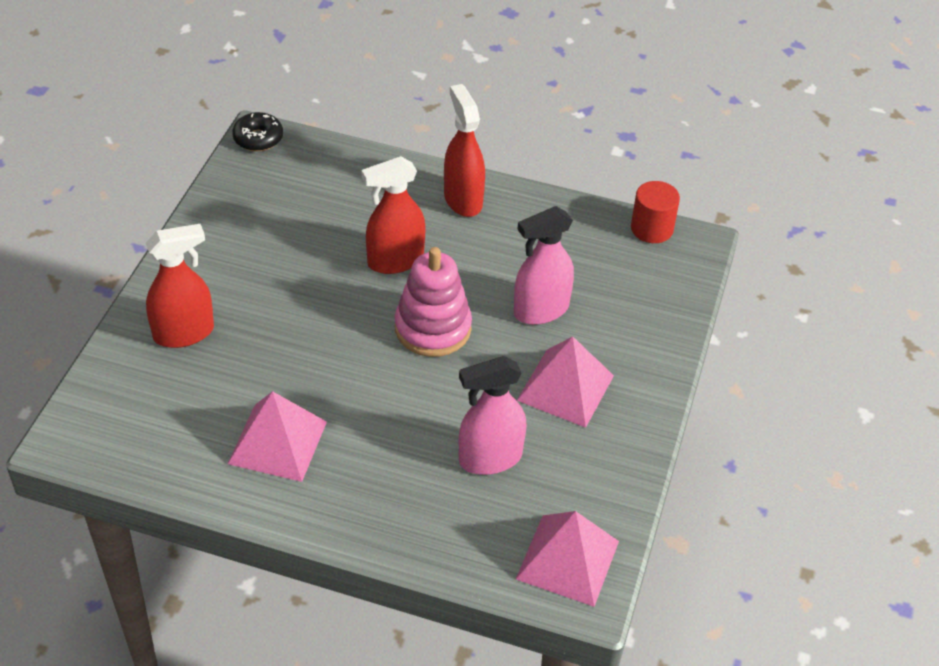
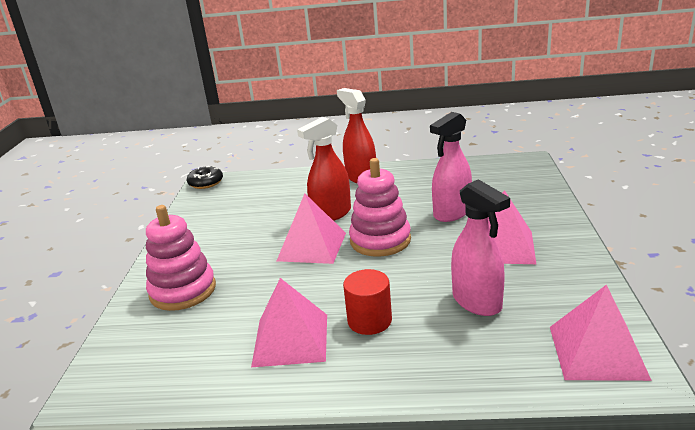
camera: 10 degrees left, 20 degrees down
red spray bottle [146,224,214,348] -> pink stacking toy [146,205,216,311]
pink spray bottle [459,356,527,475] -> pink spray bottle turned 90 degrees counterclockwise [451,179,510,316]
red cylinder [631,181,680,243] -> red cylinder moved to [343,269,392,335]
none -> pink pyramid [277,193,346,264]

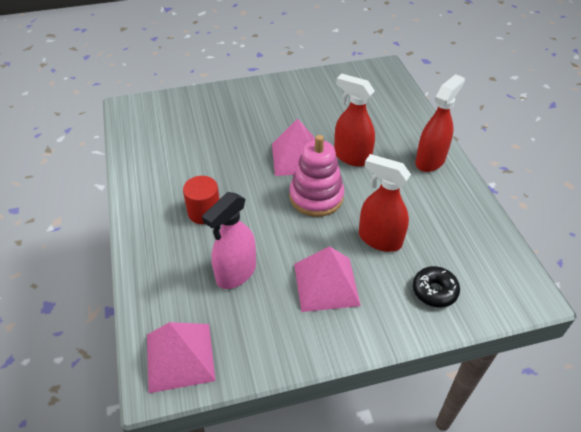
camera: 70 degrees right, 20 degrees up
pink stacking toy [146,205,216,311] -> none
black donut [187,166,223,189] -> black donut moved to [413,266,460,307]
pink pyramid [251,278,327,367] -> none
pink spray bottle [430,112,472,222] -> red spray bottle [359,154,411,252]

